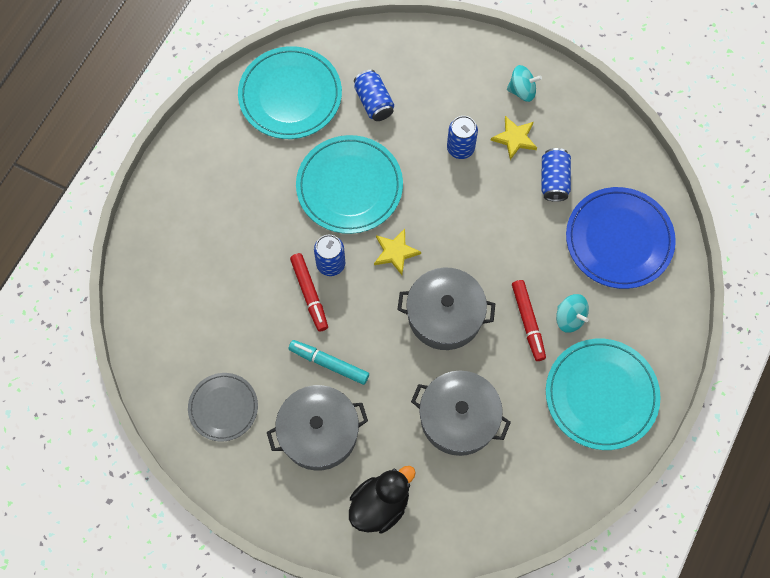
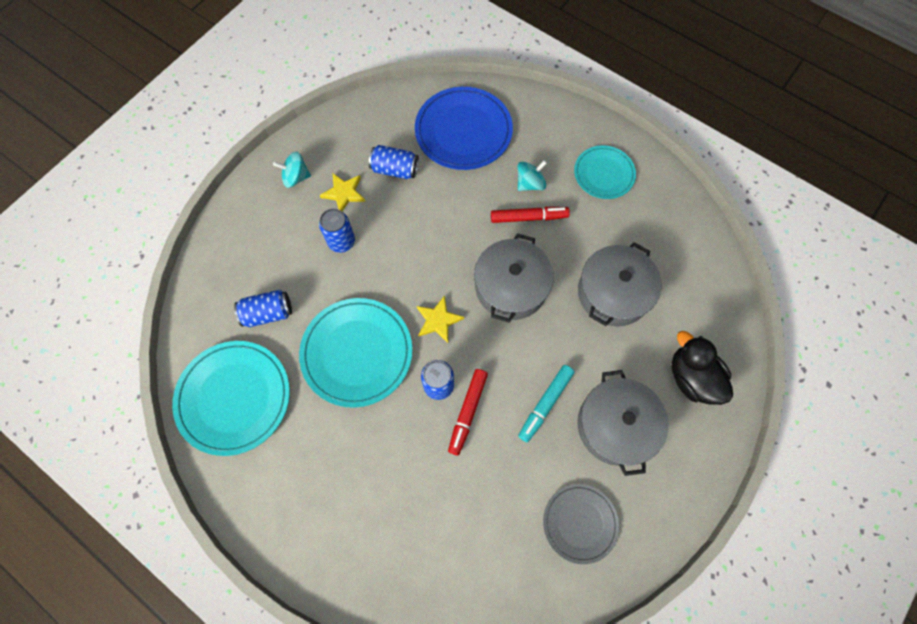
camera: 80 degrees left, 0 degrees up
red marker [290,253,328,331] -> red marker turned 120 degrees clockwise [448,369,488,455]
turquoise spinning top [507,65,542,102] -> turquoise spinning top turned 105 degrees counterclockwise [273,152,311,188]
turquoise plate [546,339,661,450] -> turquoise plate [574,145,636,199], size x0.61

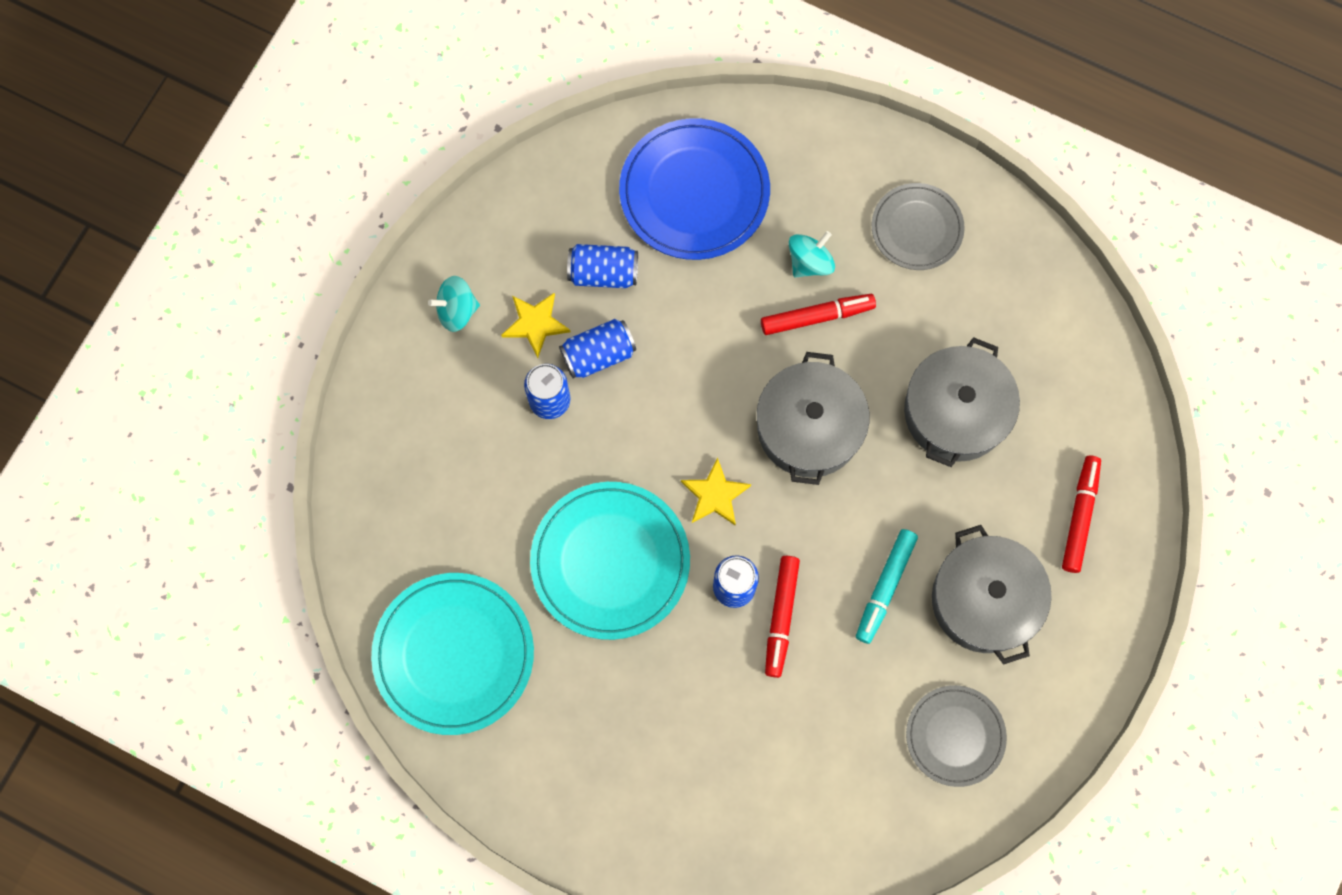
camera: 10 degrees left, 5 degrees up
blue can [234,290,292,327] -> blue can moved to [559,319,636,378]
turquoise plate [574,145,636,199] -> grey plate [872,183,965,270]
black duck [672,331,733,405] -> red marker [1062,455,1101,573]

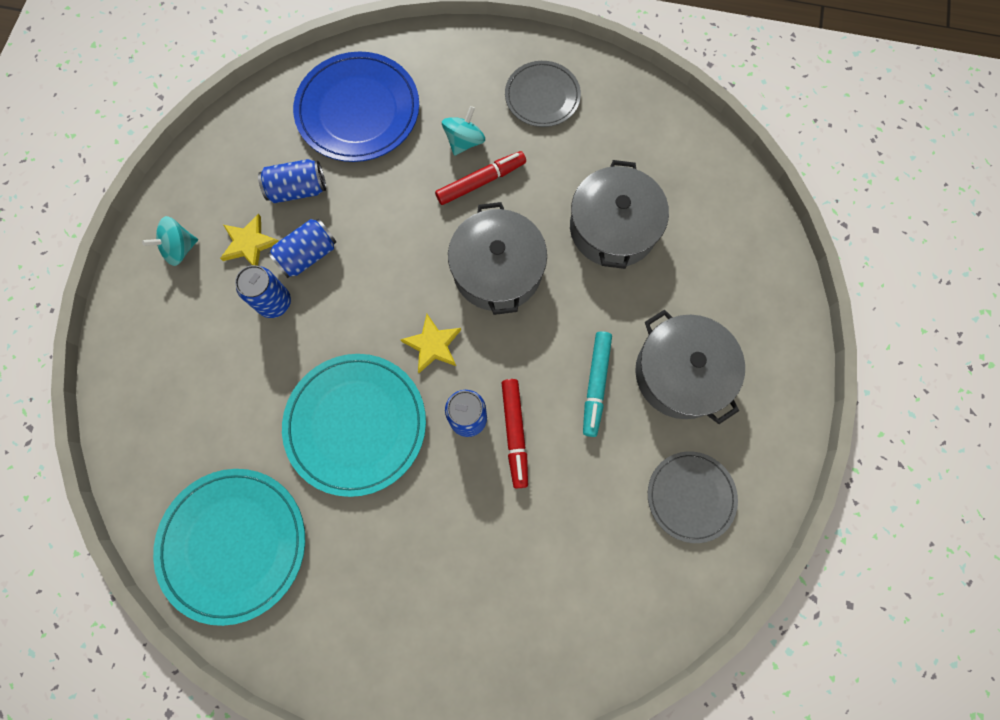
camera: 15 degrees left, 0 degrees up
red marker [1062,455,1101,573] -> none

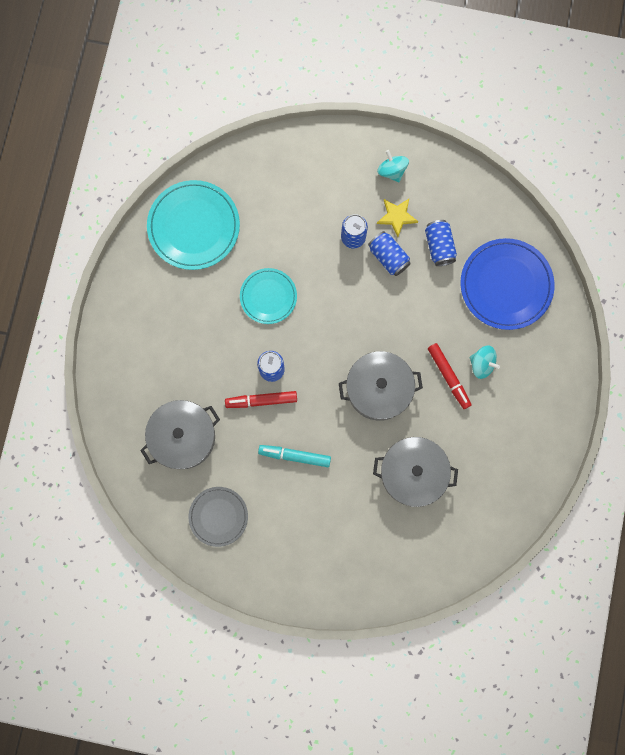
camera: 90 degrees right, 5 degrees up
turquoise plate [282,354,426,497] -> turquoise plate [240,268,297,324], size x0.61
yellow star [400,314,461,373] -> none
grey plate [505,61,581,127] -> none
grey pot [635,310,745,424] -> grey pot moved to [140,400,220,469]

